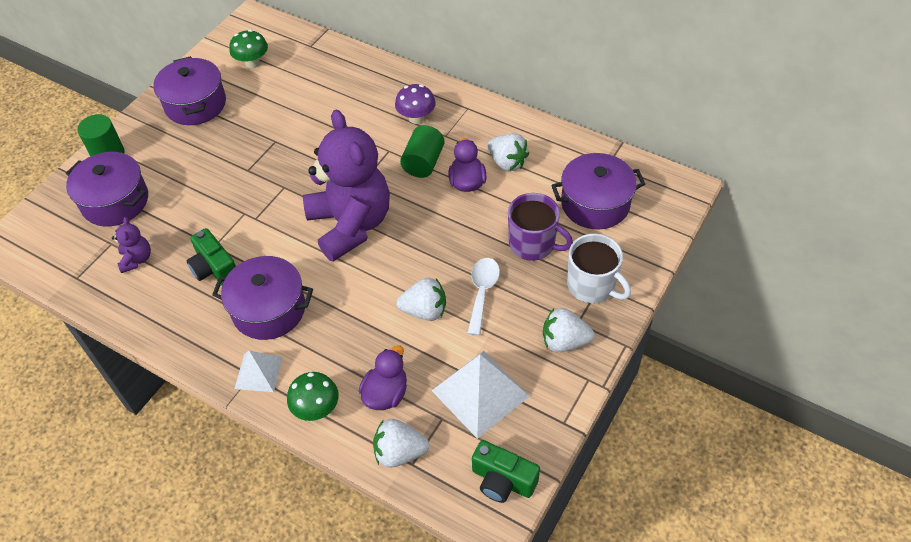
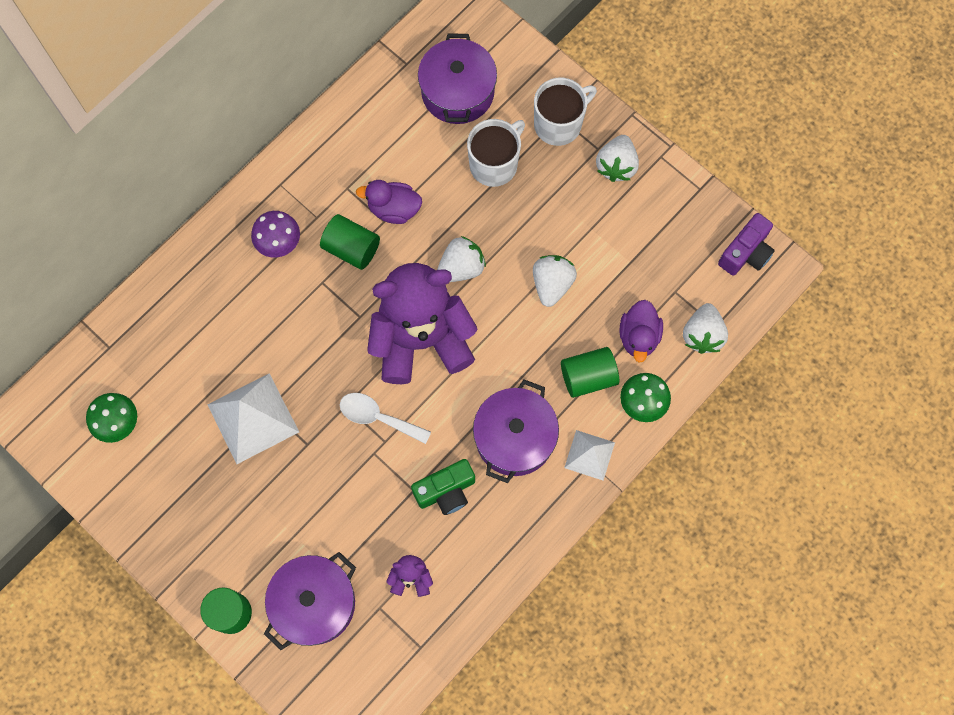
camera: 80 degrees left, 20 degrees up
purple pot [153,56,226,125] -> none
purple duck [359,345,407,410] -> purple duck turned 120 degrees counterclockwise [619,300,663,363]
white pyramid [432,351,530,439] -> white pyramid moved to [207,373,299,464]
white spoon [467,258,500,336] -> white spoon moved to [340,393,431,444]
green camera [472,440,540,503] -> purple camera [718,213,775,276]
white strawberry [487,133,529,172] -> white strawberry moved to [437,236,486,282]
purple mug [508,193,573,261] -> white mug [467,119,525,187]
none -> green cylinder [561,347,619,398]

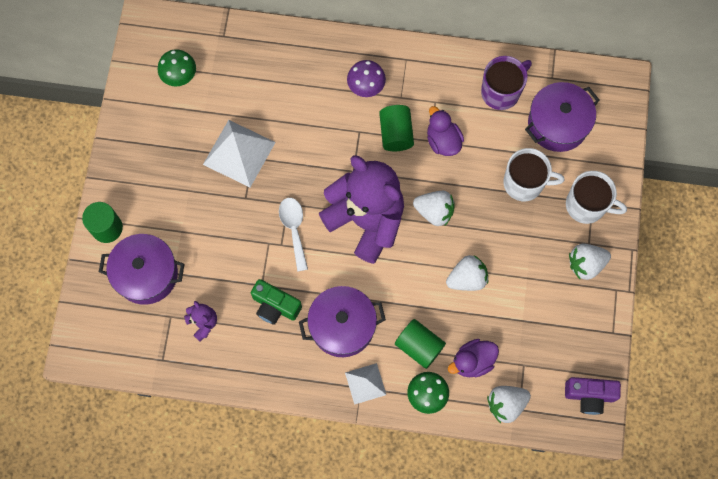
camera: 55 degrees right, 0 degrees up
none -> purple mug [481,56,532,110]

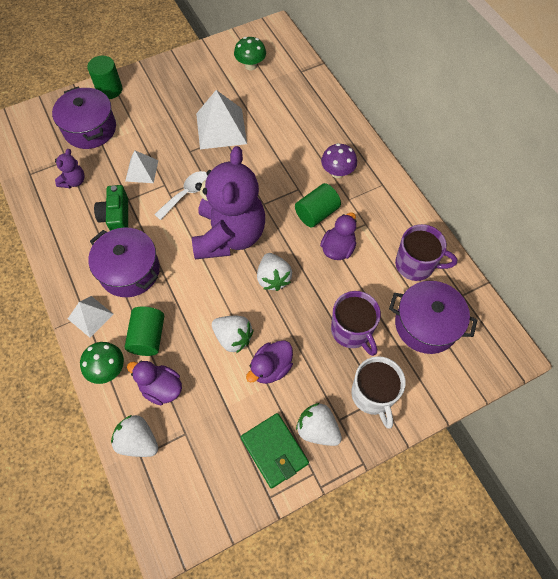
camera: 55 degrees right, 10 degrees down
white mug [503,148,564,201] -> purple mug [331,291,381,356]
purple camera [565,377,621,415] -> none
none -> white pyramid [125,151,158,183]
none -> green wallet [241,413,309,489]
none -> purple duck [246,340,293,384]

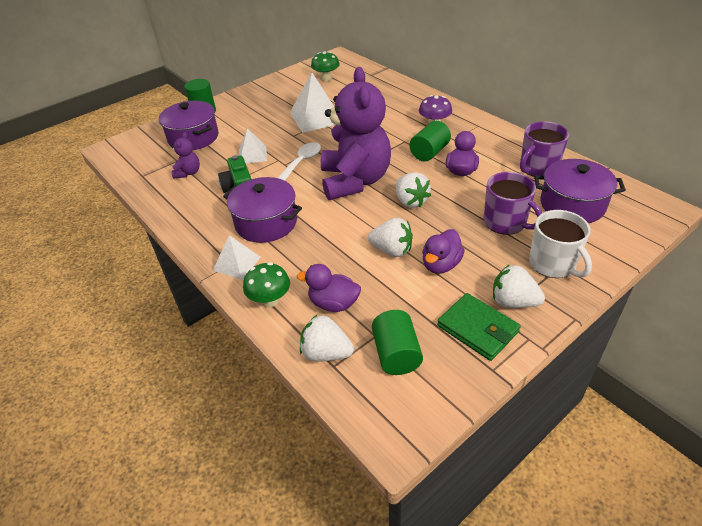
camera: 10 degrees left, 20 degrees down
green cylinder [125,307,164,356] -> green cylinder moved to [372,310,423,375]
purple mug [395,224,457,281] -> purple mug turned 135 degrees clockwise [520,121,569,177]

